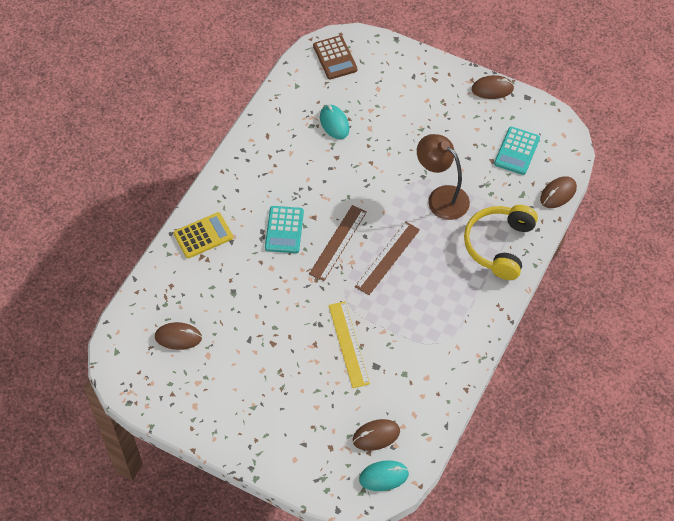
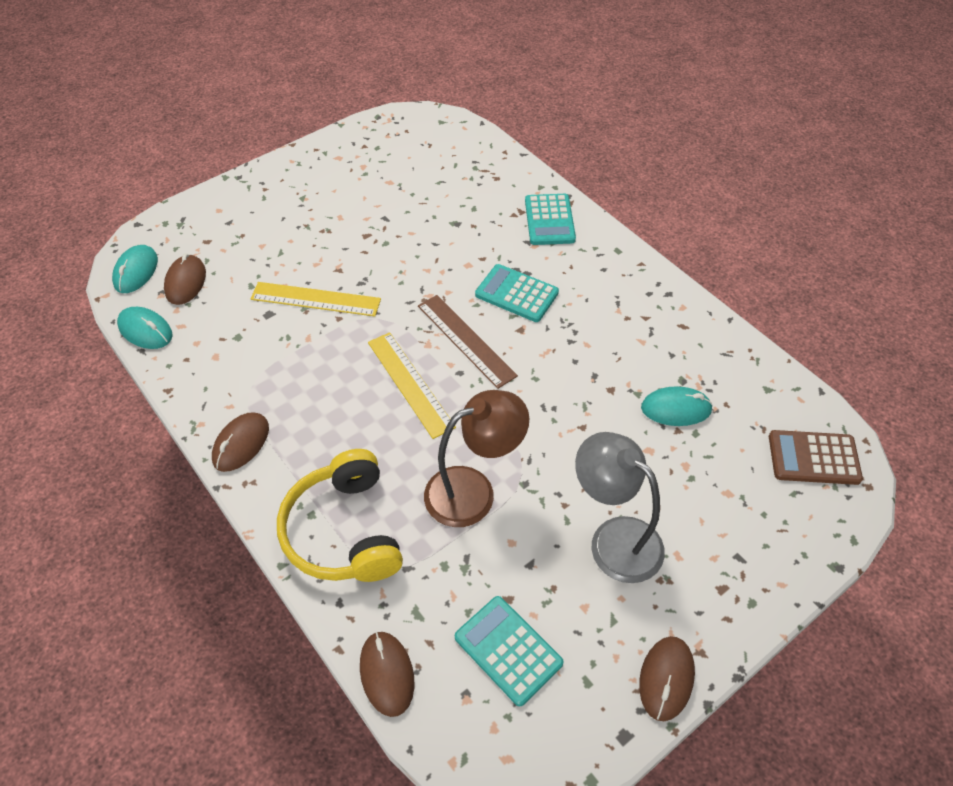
camera: 115 degrees right, 5 degrees down
brown mouse [155,322,202,350] -> brown mouse moved to [212,412,269,472]
yellow calculator [174,212,233,258] -> turquoise calculator [525,194,576,245]
brown ruler [355,222,420,295] -> yellow ruler [368,332,456,439]
yellow headphones [464,205,538,280] -> yellow headphones turned 150 degrees counterclockwise [277,449,403,582]
none -> turquoise mouse [117,307,173,349]
none -> grey lamp [575,432,665,583]

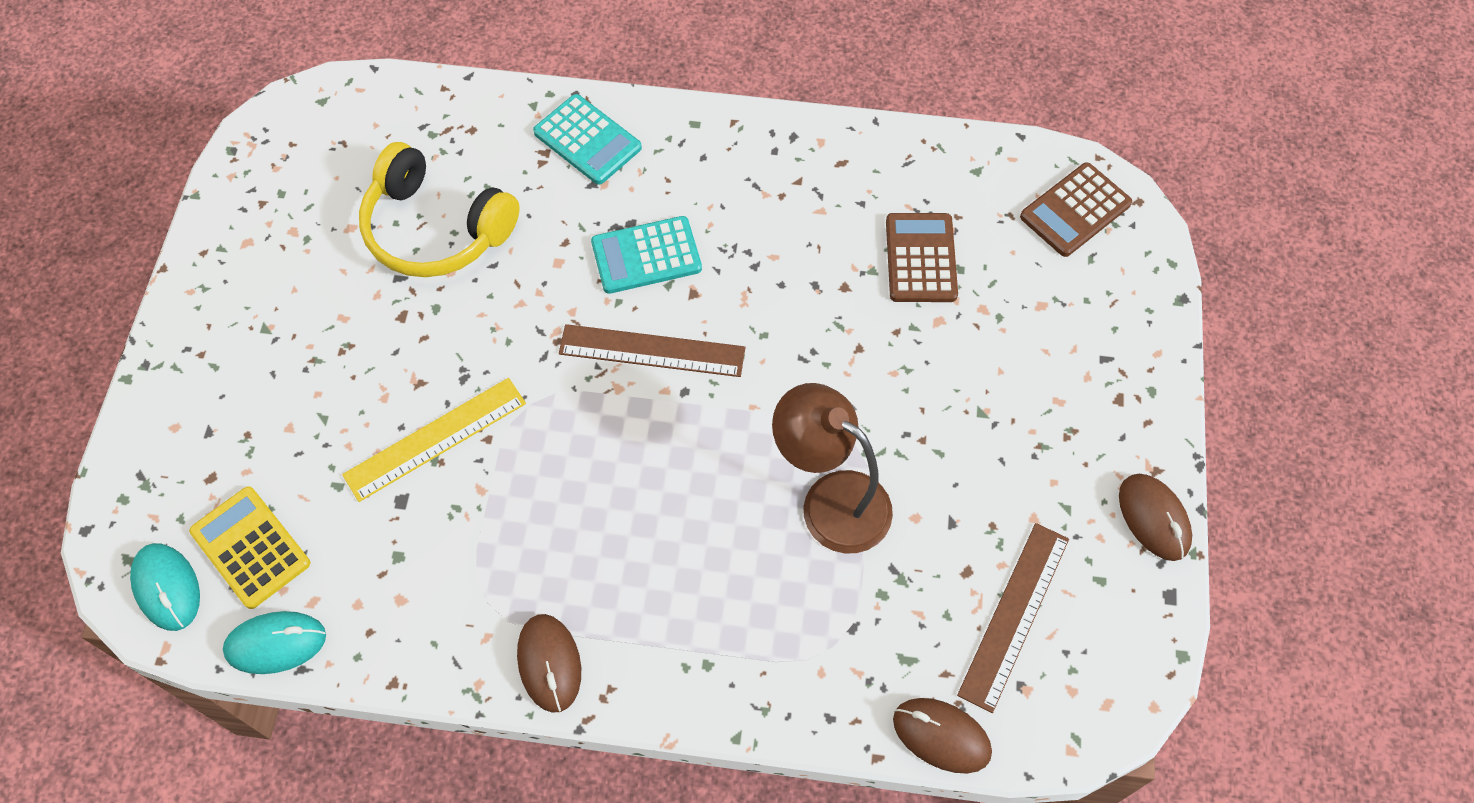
camera: 45 degrees left, 10 degrees up
brown mouse [164,253,206,305] -> yellow calculator [189,486,310,609]
yellow headphones [277,449,403,582] -> yellow headphones moved to [359,142,520,277]
yellow ruler [368,332,456,439] -> none
brown lamp [424,390,529,527] -> brown lamp turned 75 degrees counterclockwise [772,383,893,553]
turquoise calculator [455,596,564,706] -> brown ruler [957,523,1069,713]
grey lamp [575,432,665,583] -> none
turquoise mouse [641,386,713,426] -> brown calculator [886,213,958,302]

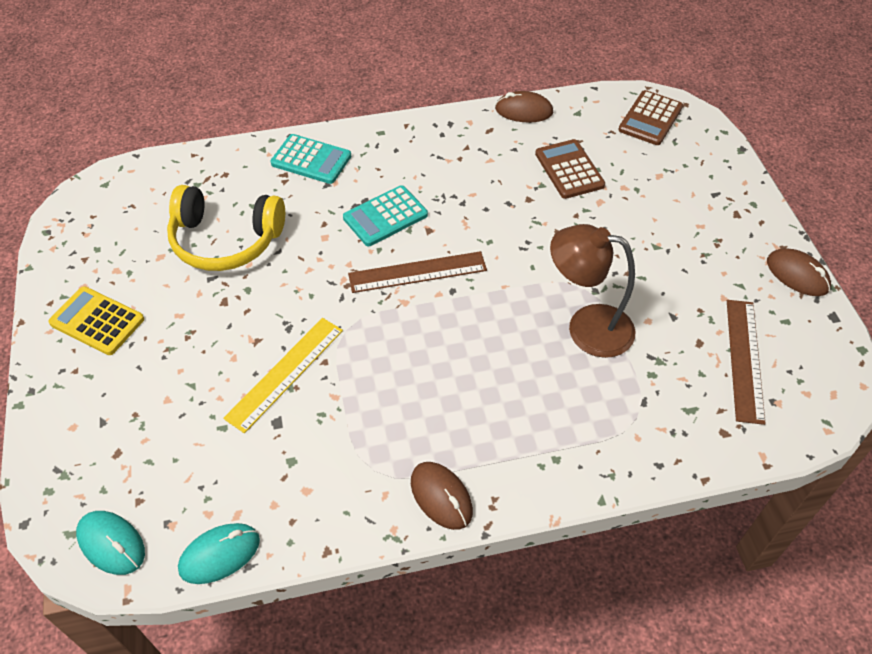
camera: 20 degrees left, 10 degrees down
yellow calculator [189,486,310,609] -> yellow calculator moved to [48,286,144,355]
brown mouse [893,698,992,773] -> brown mouse moved to [495,91,553,123]

